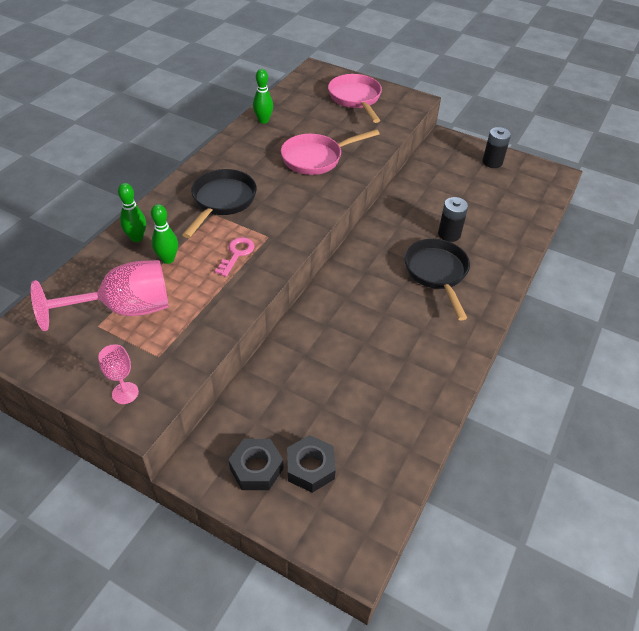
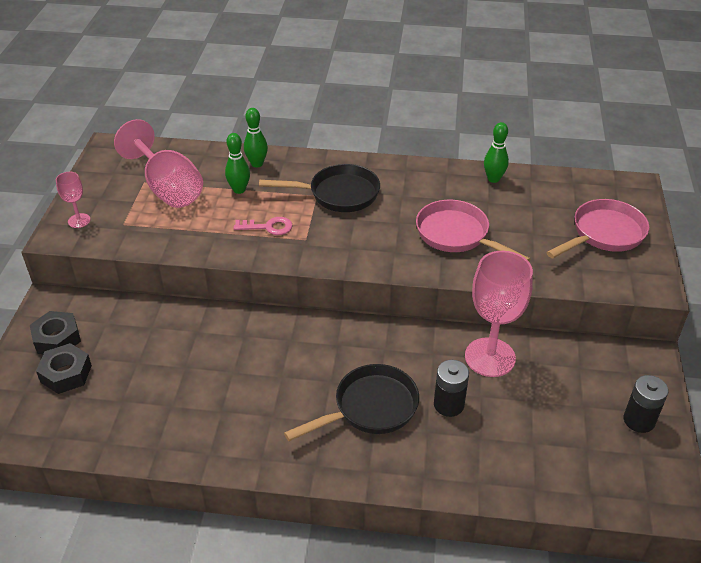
camera: 70 degrees right, 5 degrees down
none -> pink goblet [465,251,533,377]

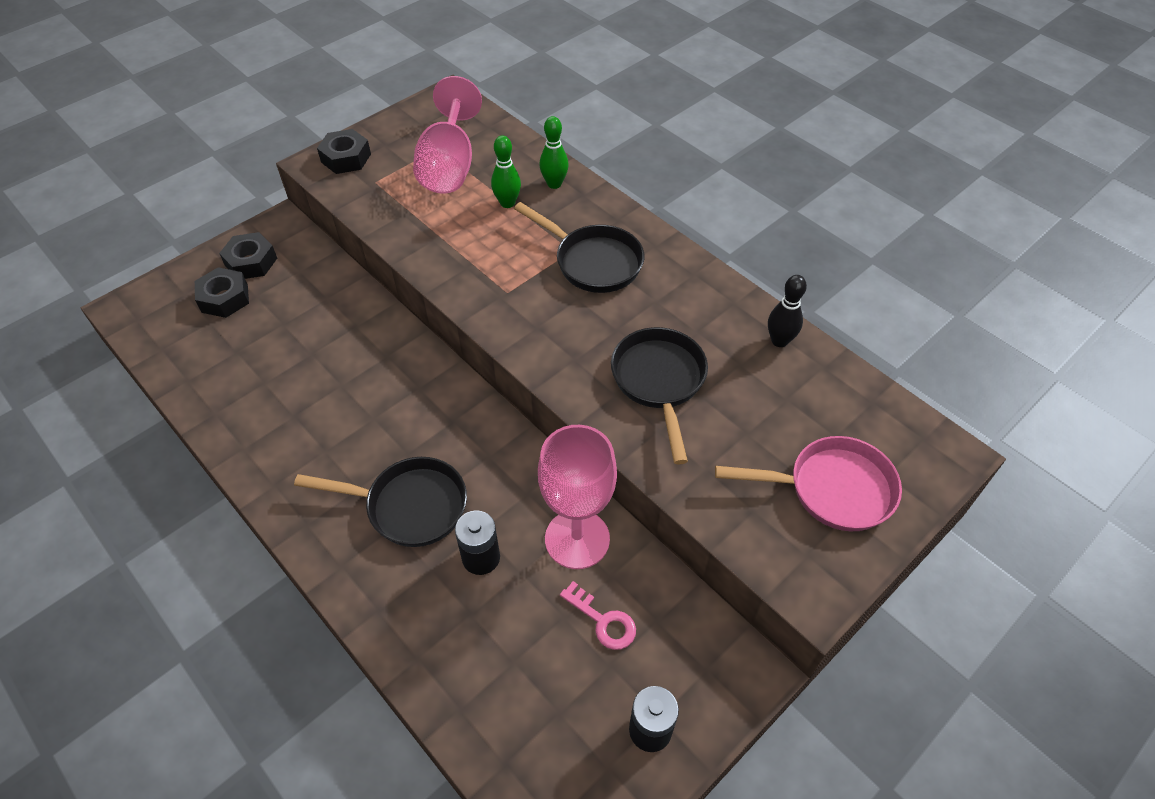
camera: 40 degrees right, 10 degrees up
pink goblet [56,172,91,228] -> black nut [317,129,371,174]
pink key [234,217,293,235] -> pink key moved to [560,581,636,650]
pink pan [416,200,530,261] -> black pan [611,327,708,465]
green bowling pin [484,122,509,183] -> black bowling pin [768,275,807,347]

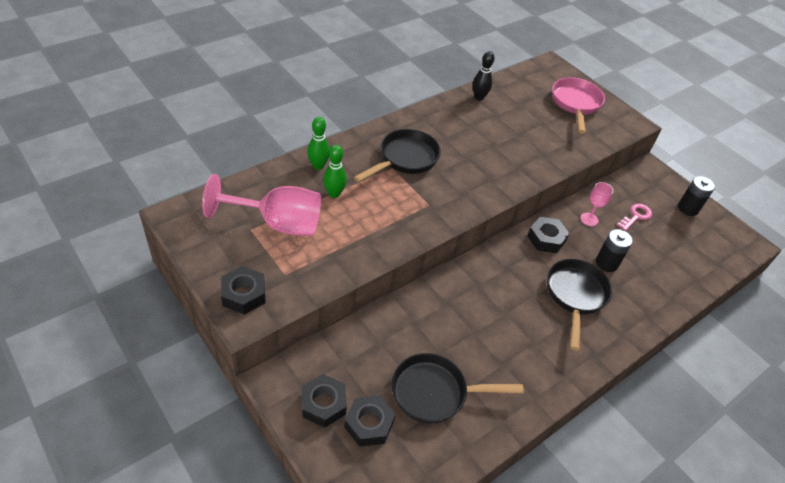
camera: 90 degrees left, 5 degrees down
pink goblet [538,425,617,569] -> pink goblet [580,182,613,226], size x0.48
black pan [611,327,708,465] -> black pan moved to [392,353,524,424]
none -> black nut [527,217,570,254]

